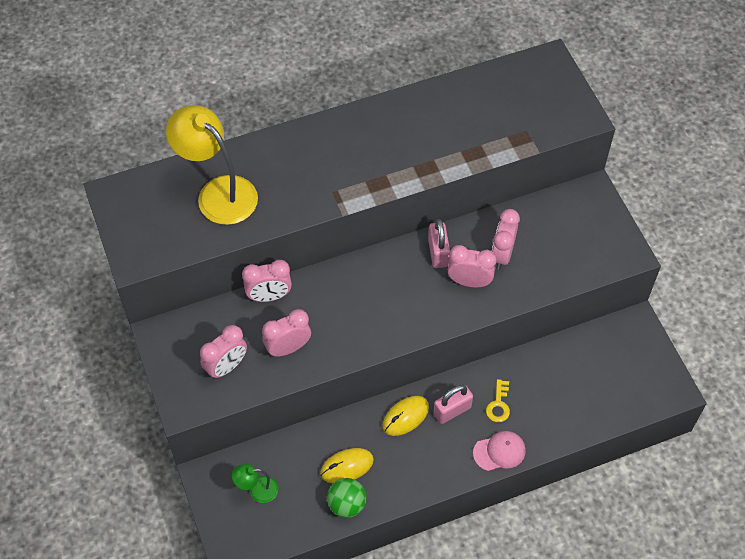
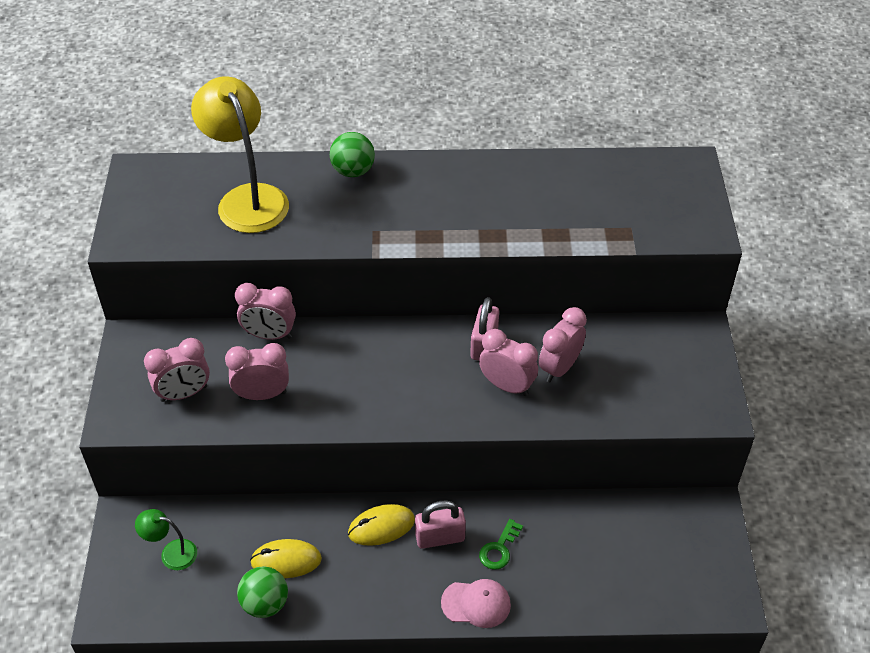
camera: 20 degrees right, 10 degrees down
yellow key [486,379,510,422] -> green key [479,519,523,570]
none -> green ball [330,132,375,177]

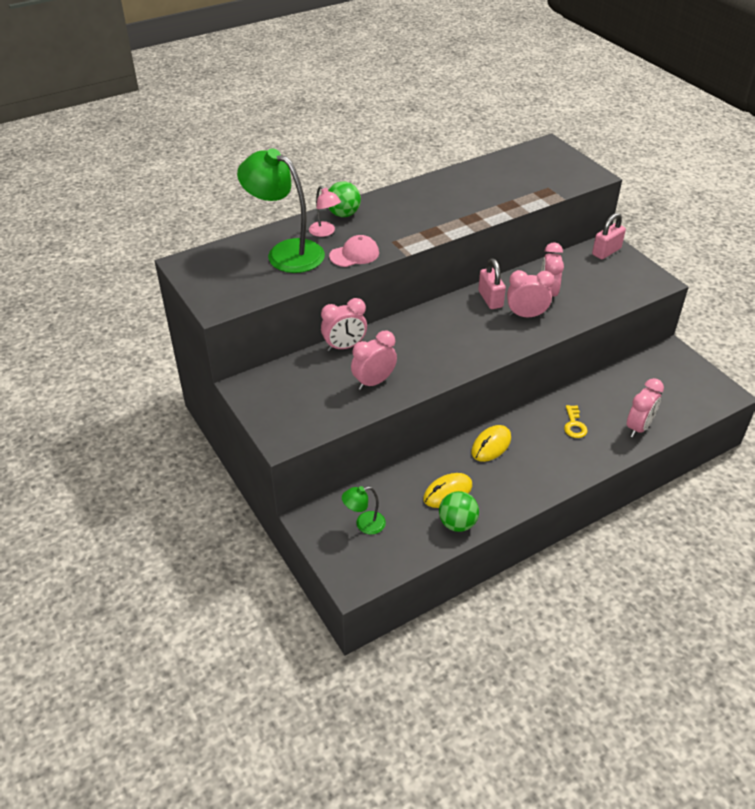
camera: 30 degrees left, 5 degrees down
pink clock [144,338,210,402] -> pink clock moved to [627,378,664,438]
yellow lamp [191,76,289,233] -> green lamp [237,148,325,273]
pink padlock [415,500,466,549] -> pink padlock moved to [592,213,626,259]
pink cap [441,579,511,628] -> pink cap moved to [329,235,379,267]
green key [479,519,523,570] -> yellow key [564,405,588,438]
none -> pink lamp [309,186,341,237]

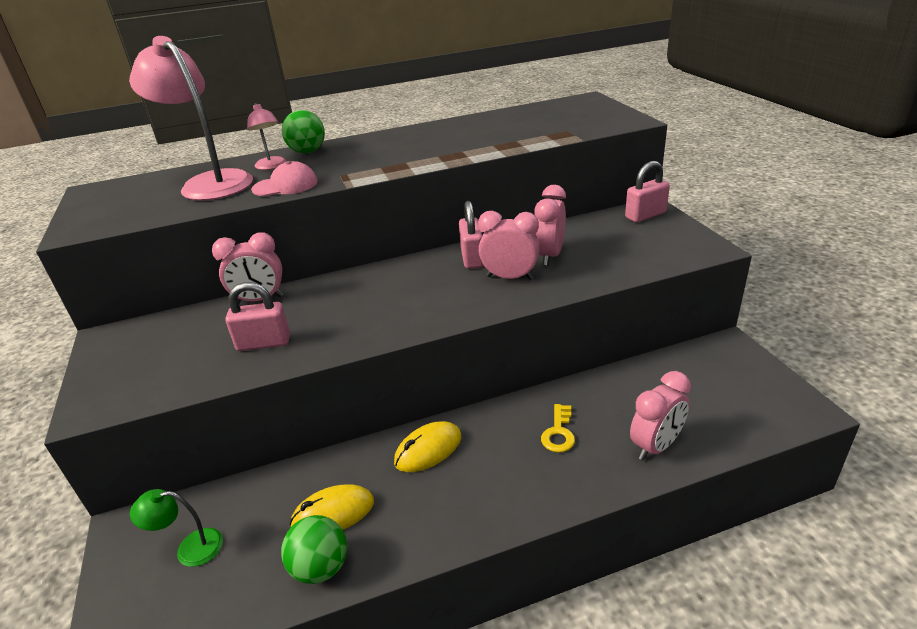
camera: 15 degrees right, 10 degrees down
green lamp [237,148,325,273] -> pink lamp [129,36,253,201]
pink clock [351,331,397,390] -> pink padlock [225,282,290,351]

